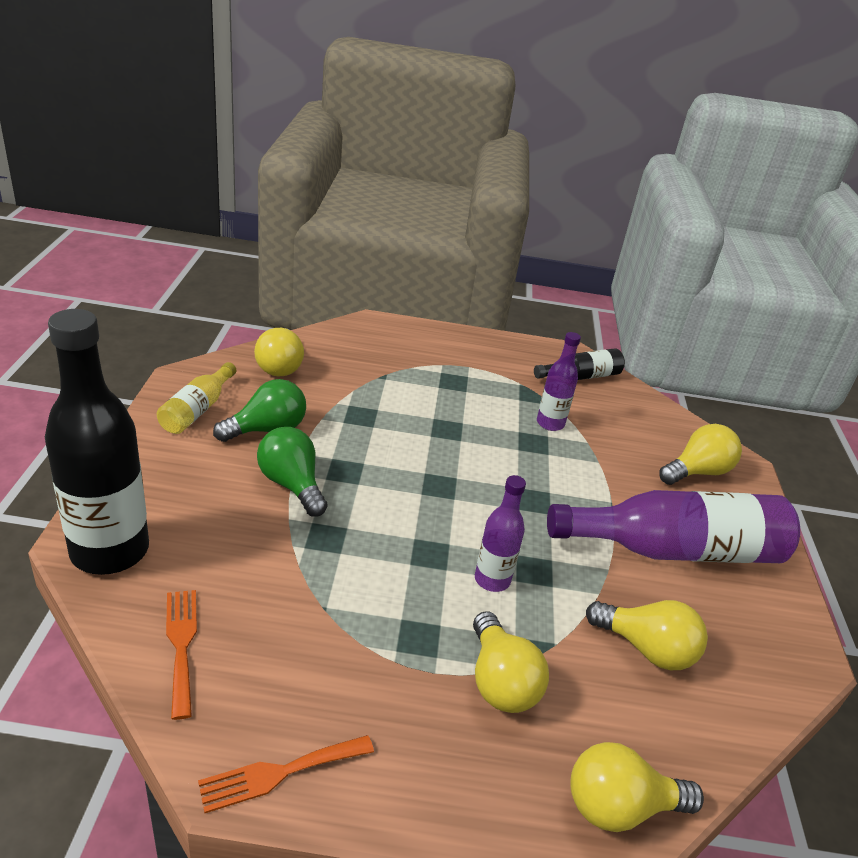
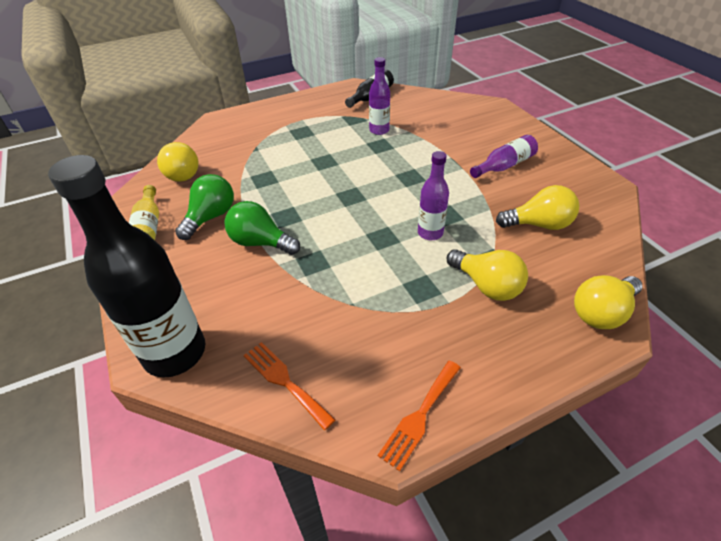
camera: 25 degrees left, 10 degrees up
purple bottle [547,490,800,563] -> purple bottle [470,135,538,178], size x0.51
yellow light bulb [659,424,742,485] -> none

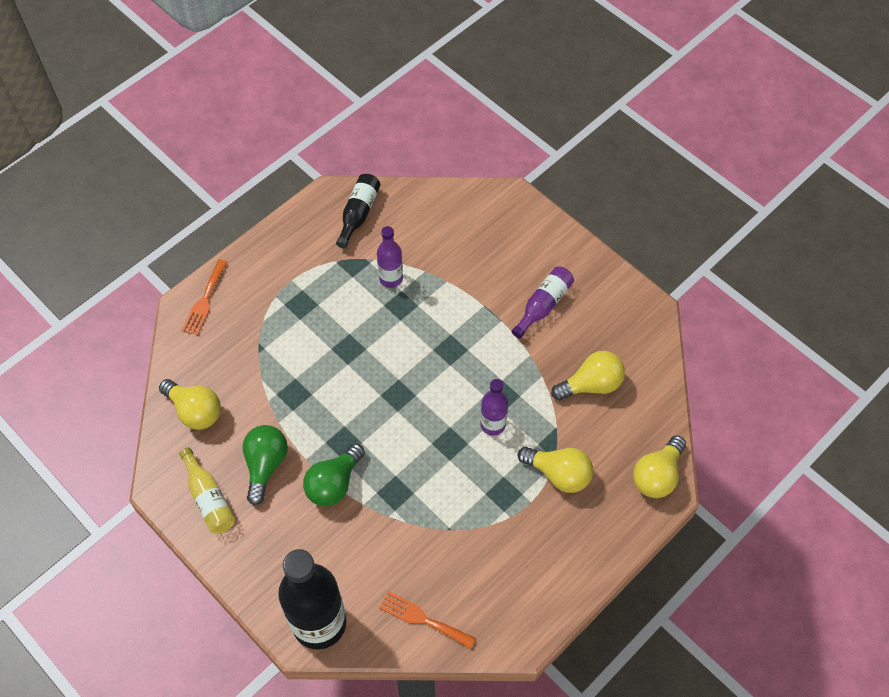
camera: 20 degrees left, 15 degrees up
green light bulb [224,201,300,255] -> green light bulb turned 60 degrees counterclockwise [303,443,365,506]
orange fork [378,361,461,471] -> orange fork moved to [182,259,228,335]

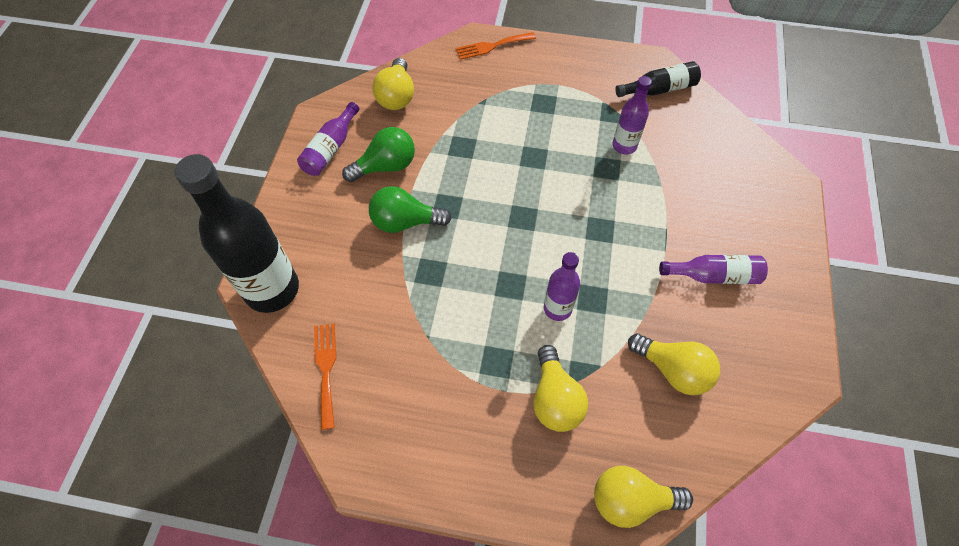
camera: 55 degrees right, 0 degrees up
yellow bottle [179,448,235,534] -> purple bottle [297,102,359,176]

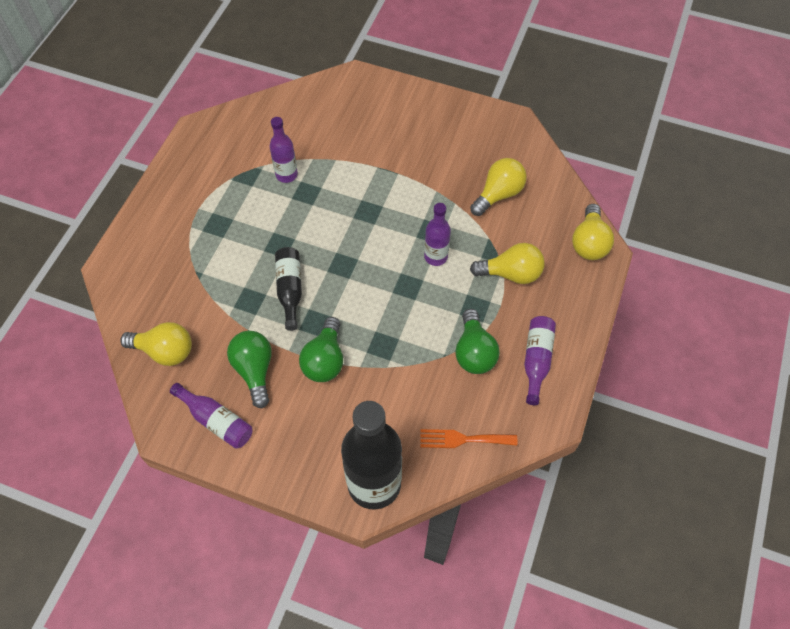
camera: 80 degrees left, 0 degrees up
orange fork [455,32,536,60] -> none
black bottle [615,61,701,97] -> black bottle moved to [275,247,302,331]
purple bottle [659,255,768,284] -> purple bottle moved to [524,316,556,405]
none -> green light bulb [455,309,500,374]

